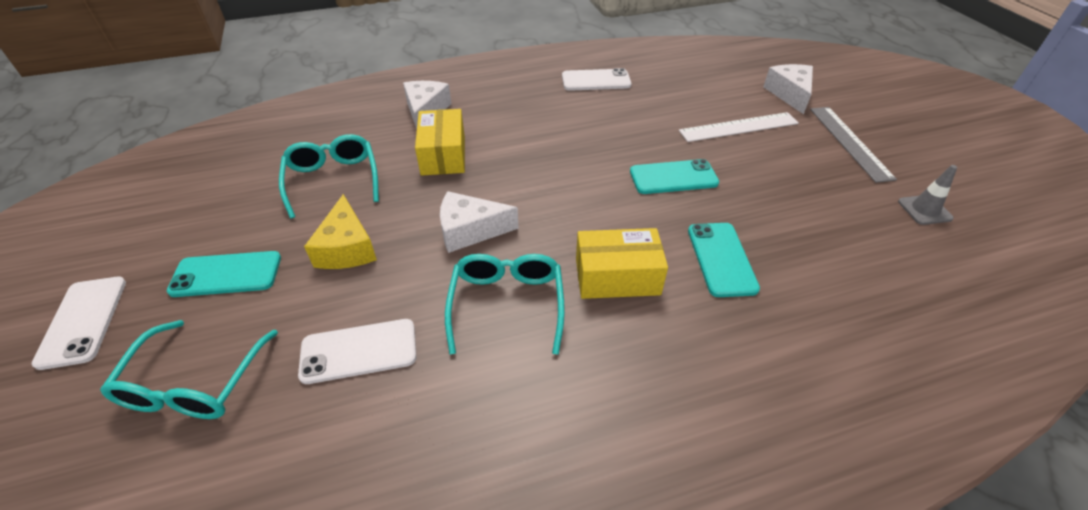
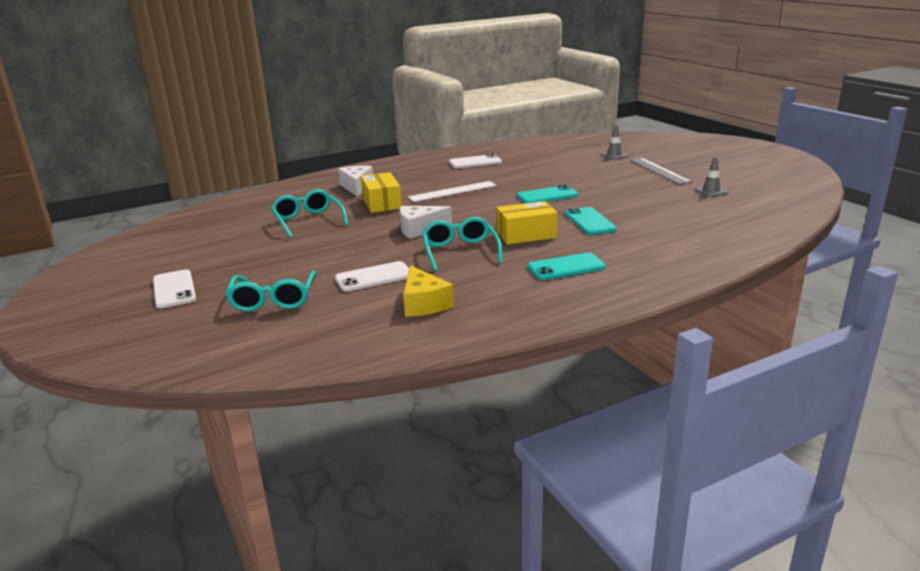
camera: 10 degrees left, 20 degrees down
turquoise phone [167,251,281,297] -> turquoise phone moved to [528,252,606,280]
yellow cheese [304,194,377,269] -> yellow cheese moved to [403,265,454,317]
white ruler [679,112,799,142] -> white ruler moved to [408,181,497,202]
white cheese [763,64,813,114] -> grey traffic cone [601,125,629,160]

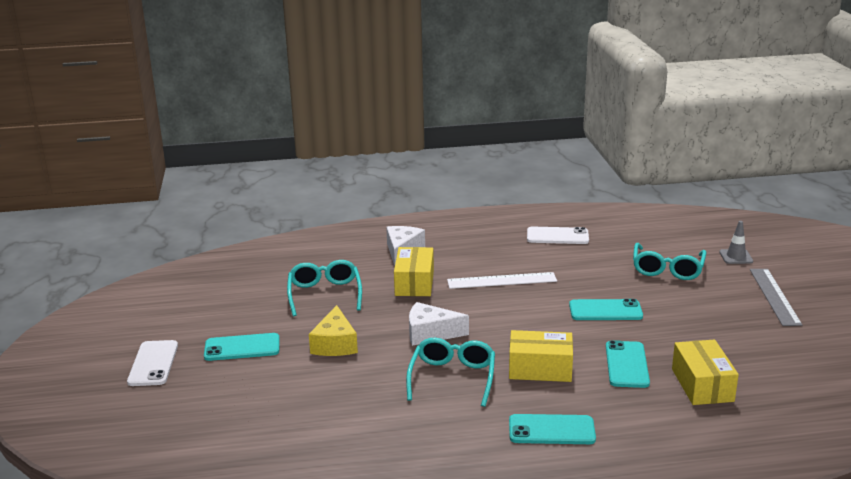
camera: 20 degrees right, 0 degrees up
turquoise glasses [225,270,316,312] -> turquoise glasses moved to [633,243,706,280]
white phone [335,261,409,292] -> none
yellow cheese [403,265,454,317] -> yellow cheese moved to [309,305,358,356]
grey traffic cone [694,156,729,197] -> none
none -> turquoise phone [204,333,280,361]
none -> yellow box [672,339,739,405]

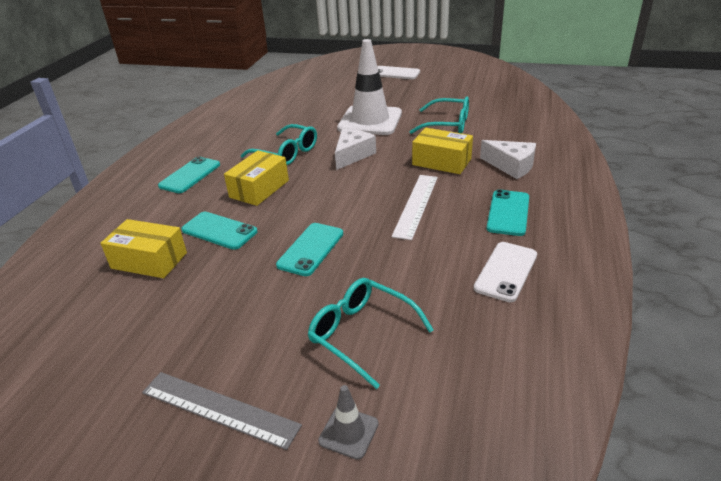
camera: 115 degrees right, 10 degrees up
turquoise phone [204,333,280,361] -> turquoise phone moved to [486,189,529,236]
yellow cheese [309,305,358,356] -> white traffic cone [337,39,402,135]

